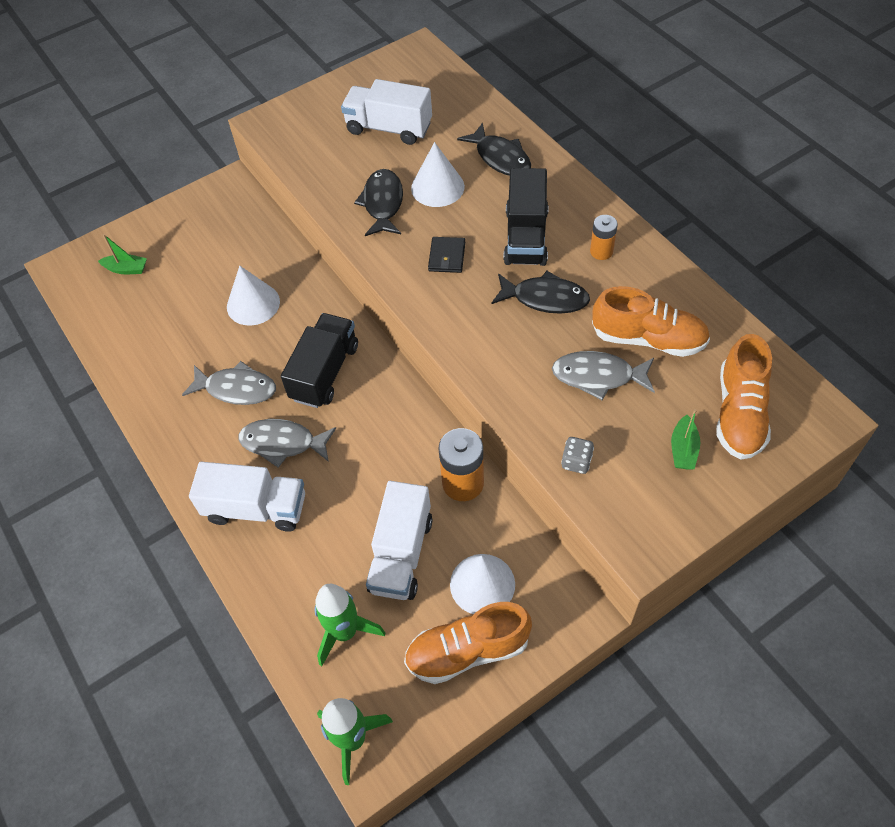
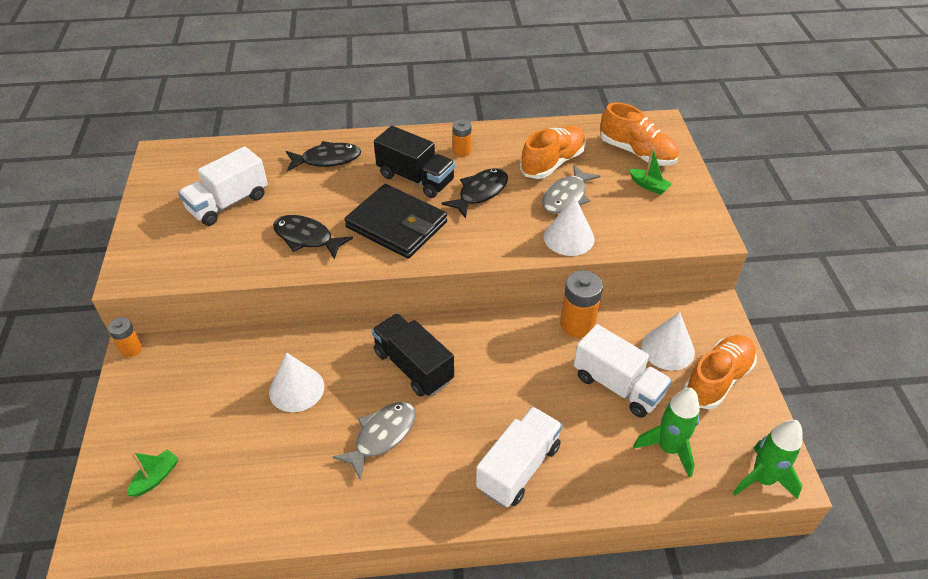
camera: 65 degrees left, 10 degrees down
grey fish [238,419,336,468] -> none
orange shoe [404,602,532,684] -> orange shoe turned 150 degrees counterclockwise [684,335,757,409]
white cone [411,142,465,207] -> white cone moved to [544,196,594,256]
black wallet [428,237,465,273] -> black wallet [345,184,447,259], size x2.22
grey dice [561,437,594,474] -> none
none -> orange battery [108,317,142,357]

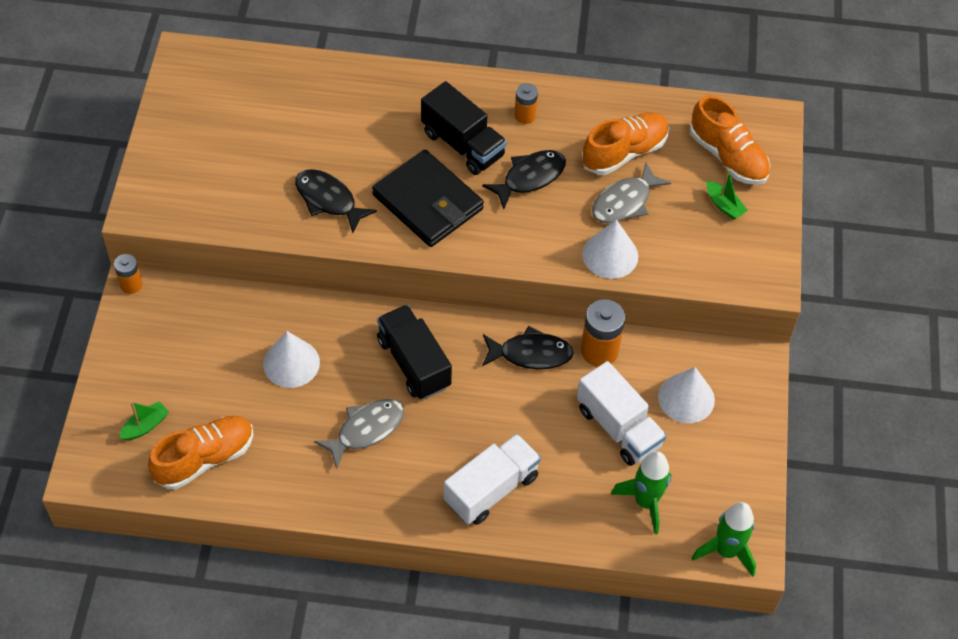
camera: 10 degrees right, 10 degrees up
white truck [178,146,268,226] -> none
black fish [286,141,361,171] -> black fish moved to [482,326,574,369]
orange shoe [684,335,757,409] -> orange shoe moved to [148,416,254,489]

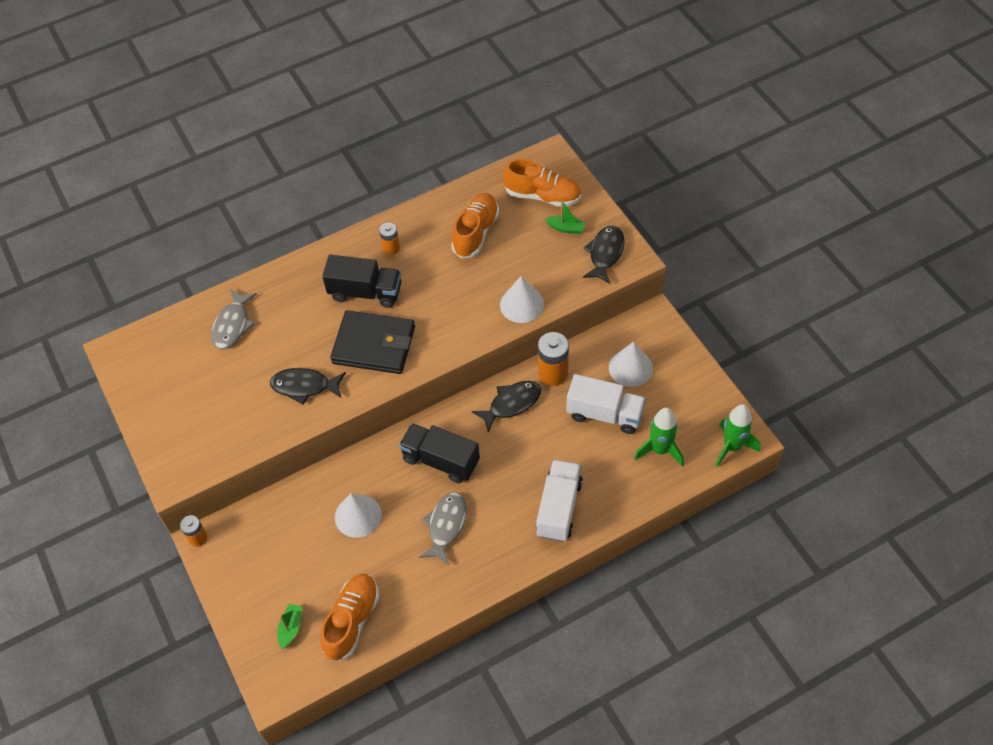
camera: 30 degrees left, 0 degrees up
black fish [482,150,566,209] -> black fish moved to [583,226,625,284]
grey fish [592,163,671,223] -> grey fish moved to [211,290,257,349]

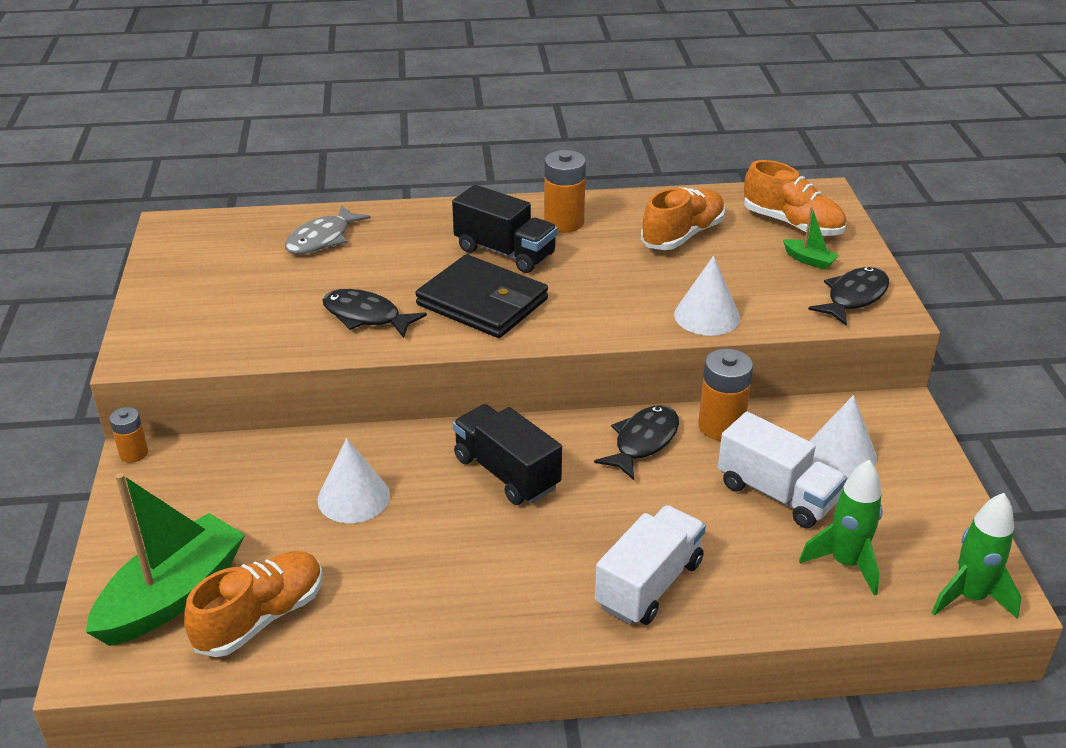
camera: 20 degrees right, 20 degrees down
green boat [277,604,303,649] -> green boat [86,473,245,646], size x2.37
orange battery [379,223,400,255] -> orange battery [544,150,586,233], size x1.68
grey fish [419,492,467,565] -> none
black fish [472,381,541,432] -> black fish turned 45 degrees counterclockwise [594,405,679,480]

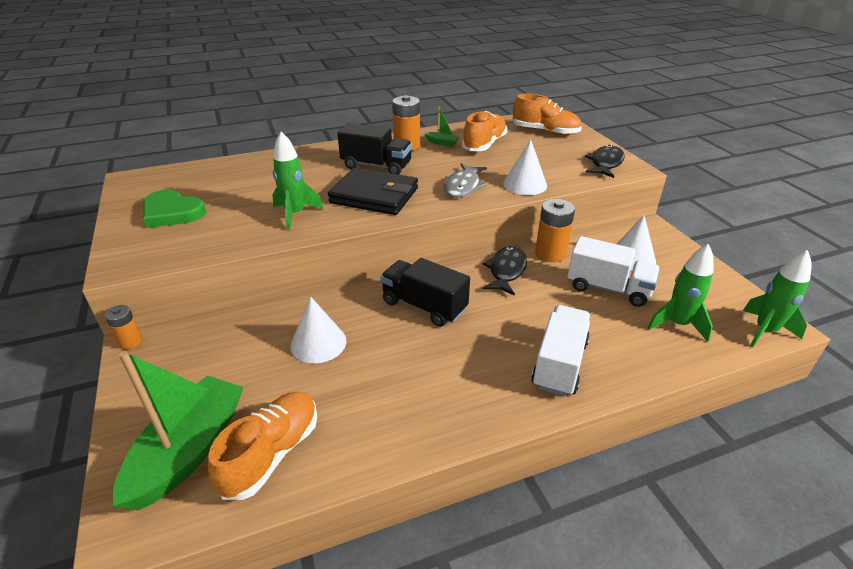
camera: 15 degrees left, 0 degrees up
grey fish [285,205,371,254] -> grey fish moved to [444,163,487,198]
black fish [323,289,427,338] -> green rocket [272,131,323,230]
green boat [783,206,839,270] -> green boat moved to [425,106,459,146]
none -> green heart [143,190,206,228]

